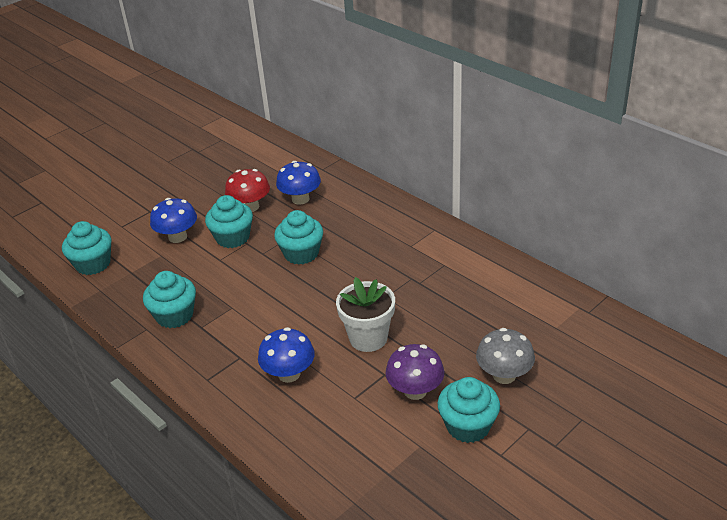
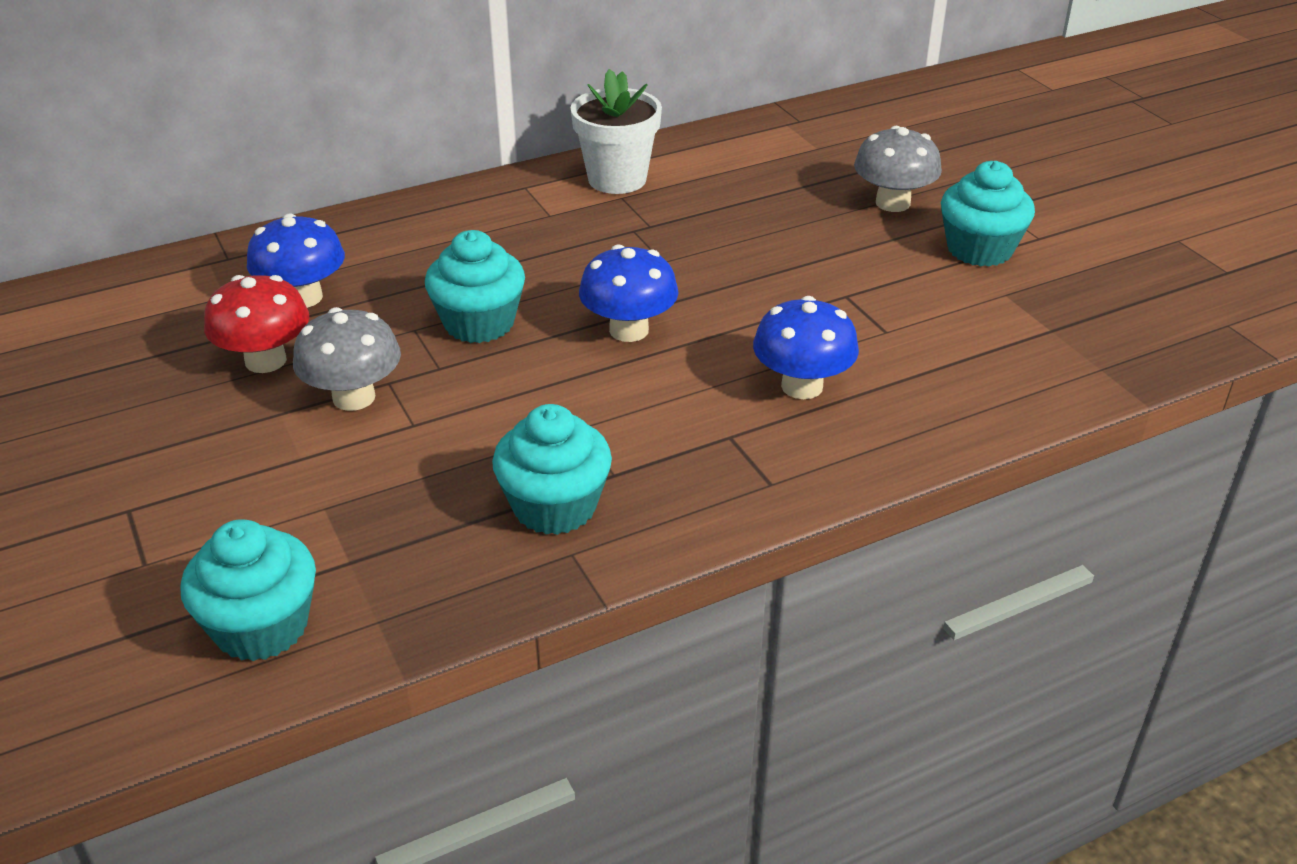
camera: 75 degrees left, 0 degrees up
blue mushroom [150,198,197,243] -> blue mushroom moved to [579,244,678,342]
turquoise cupcake [205,195,253,248] -> grey mushroom [293,307,401,411]
white flower pot [336,277,395,352] -> white flower pot moved to [570,69,662,194]
purple mushroom [385,344,444,400] -> none

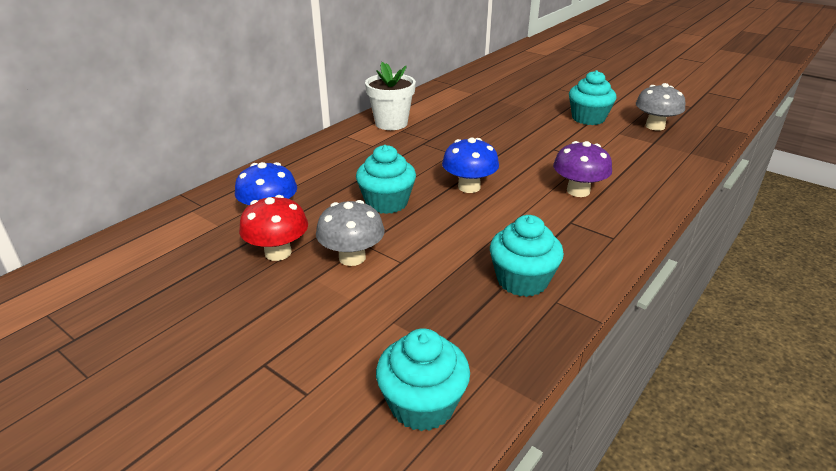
camera: 25 degrees left, 5 degrees down
blue mushroom [753,296,859,399] -> purple mushroom [553,141,612,197]
grey mushroom [854,126,942,212] -> grey mushroom moved to [636,83,685,131]

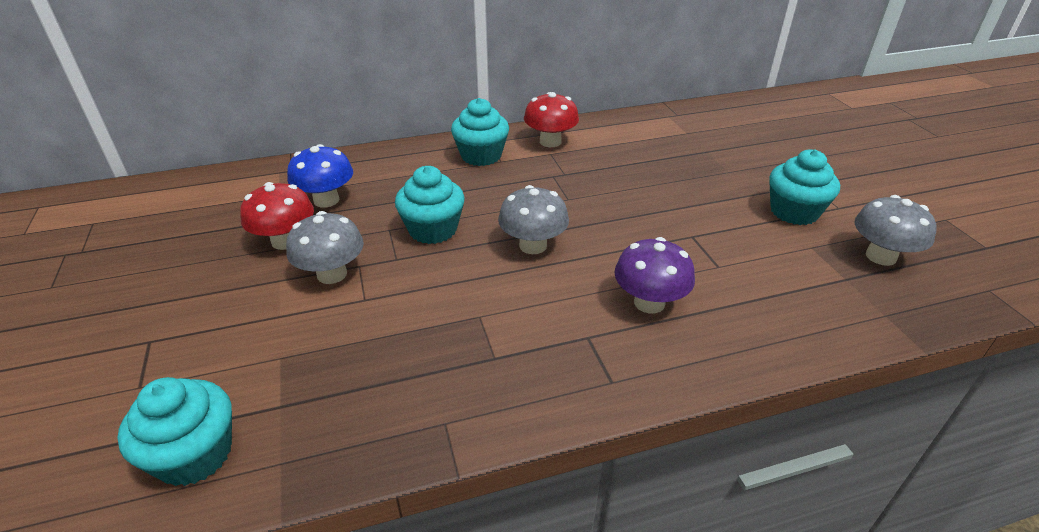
camera: 35 degrees right, 5 degrees up
white flower pot [365,62,416,130] -> red mushroom [524,92,579,147]
blue mushroom [442,138,499,193] -> grey mushroom [498,185,569,254]
turquoise cupcake [490,215,564,297] -> turquoise cupcake moved to [451,98,509,166]

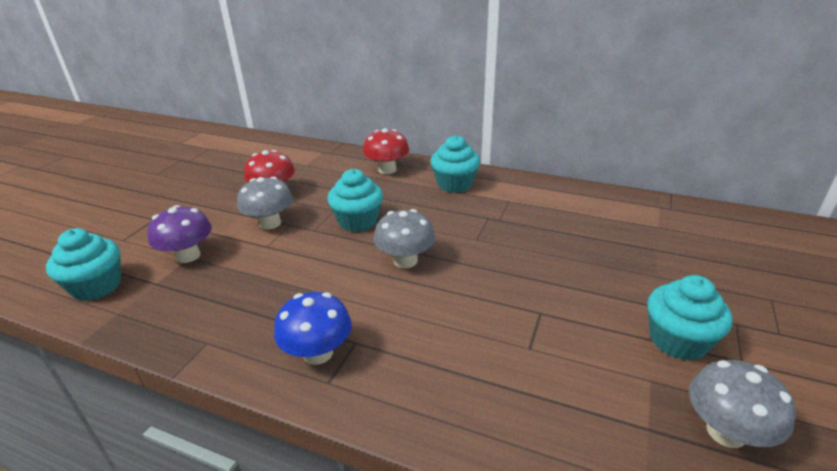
camera: 40 degrees right, 5 degrees down
blue mushroom [287,144,353,208] -> blue mushroom moved to [274,292,352,365]
red mushroom [524,92,579,147] -> red mushroom moved to [363,128,409,174]
purple mushroom [615,237,695,313] -> purple mushroom moved to [148,205,212,263]

